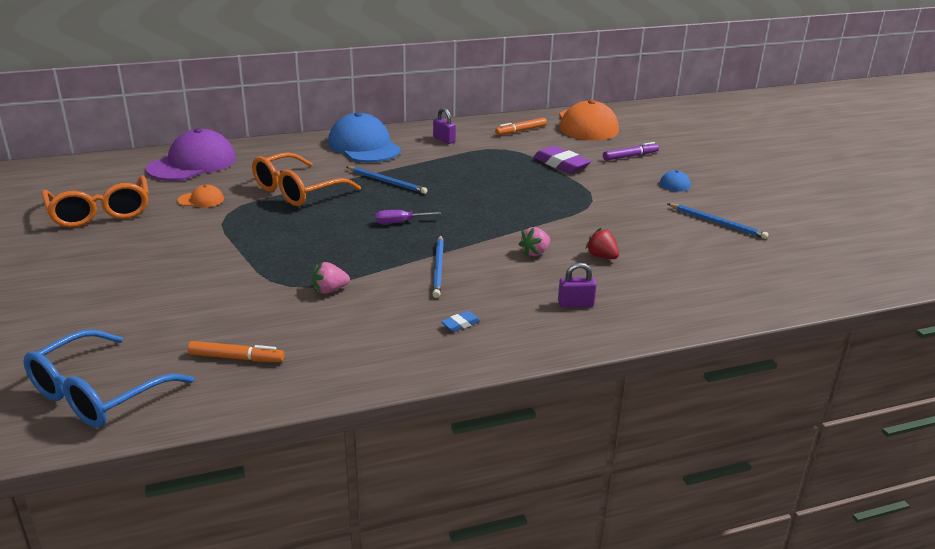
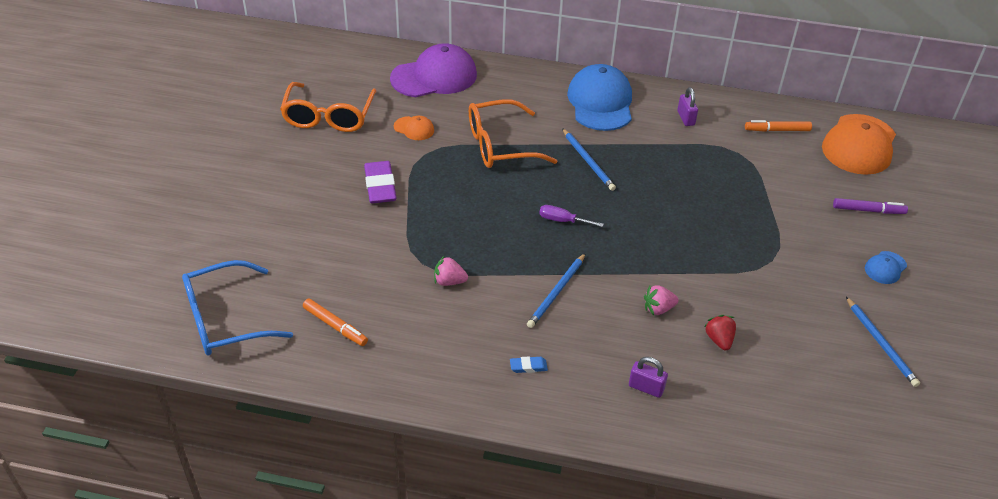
camera: 30 degrees right, 15 degrees up
purple eraser [533,146,591,173] -> purple eraser moved to [364,161,397,203]

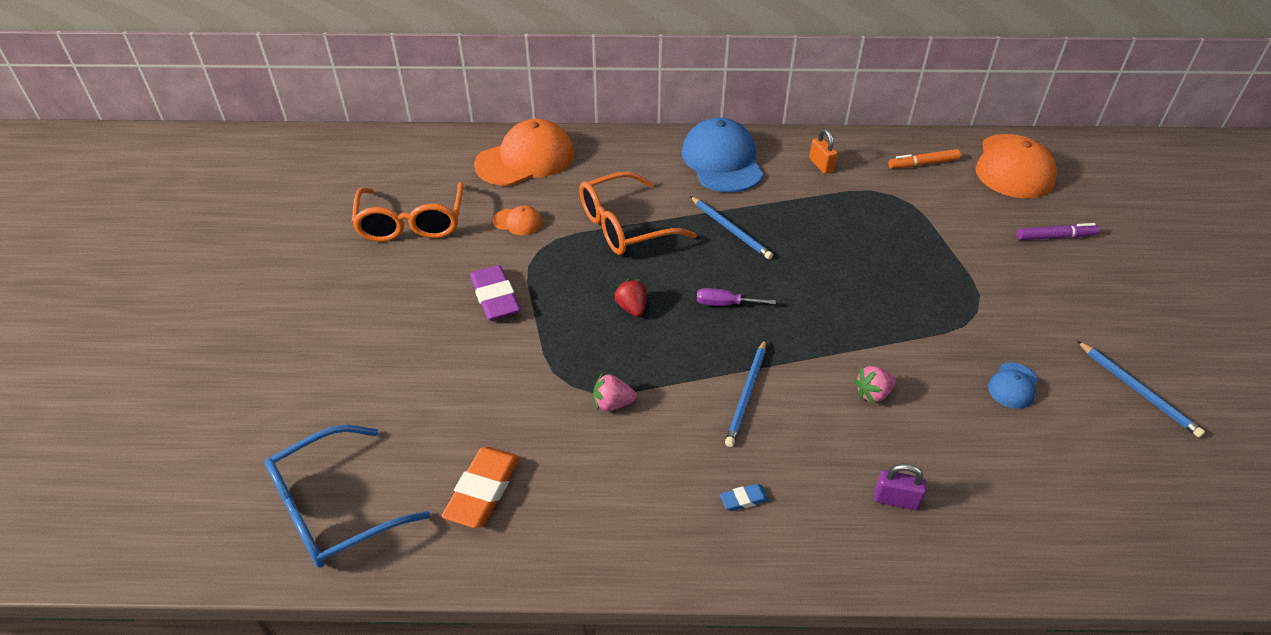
camera: 10 degrees left, 0 degrees up
orange marker [303,299,368,346] -> orange eraser [442,447,520,528]
purple cap [390,43,477,97] -> orange cap [474,119,574,186]
purple padlock [677,87,698,126] -> orange padlock [809,129,838,174]
red strawberry [704,315,736,350] -> red strawberry moved to [613,279,647,317]
blue cap [865,251,907,284] -> blue cap moved to [988,362,1038,409]

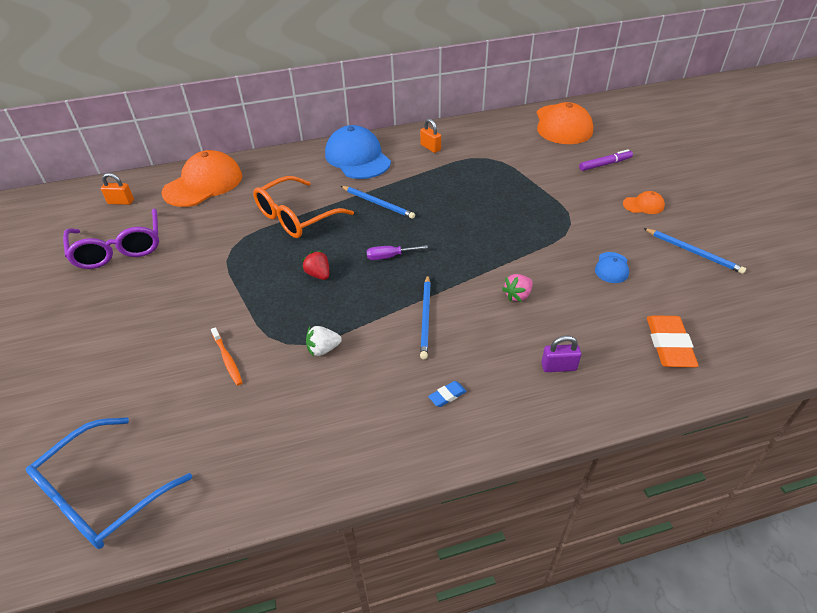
camera: 15 degrees left, 0 degrees up
orange glasses [352,182,464,242] -> purple glasses [63,208,159,269]
orange eraser [442,447,520,528] -> orange eraser moved to [647,315,699,367]
purple eraser [470,265,520,321] -> none
orange cap [493,206,543,235] -> orange cap moved to [623,191,665,214]
pink strawberry [593,373,637,411] -> white strawberry [306,326,342,357]
orange marker [888,149,961,168] -> none
none -> orange padlock [101,173,134,205]
none -> orange toothbrush [211,327,243,386]

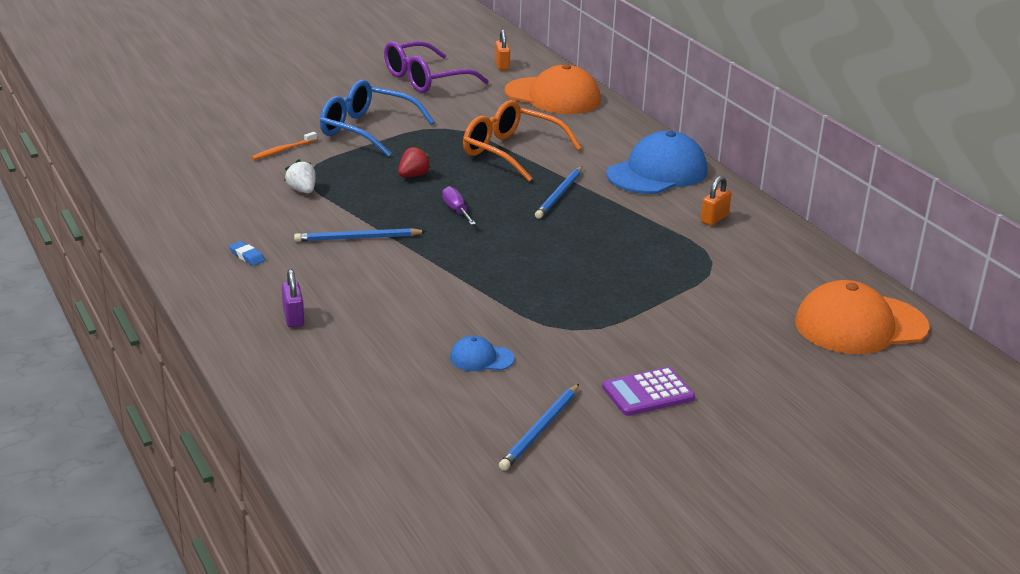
camera: 75 degrees right, 15 degrees down
blue glasses [26,417,192,549] -> blue glasses moved to [320,80,435,157]
pink strawberry [502,274,533,302] -> none
purple marker [579,149,633,171] -> none
orange cap [623,191,665,214] -> purple calculator [602,367,695,416]
orange eraser [647,315,699,367] -> none

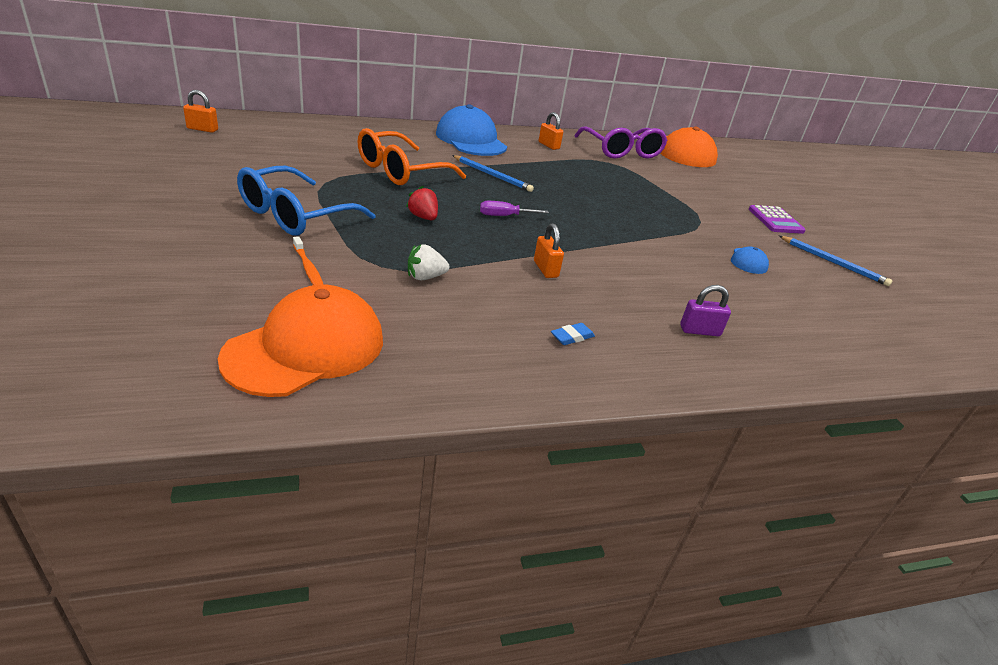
camera: 80 degrees left, 5 degrees up
blue pencil [294,228,427,242] -> orange padlock [534,223,564,278]
purple glasses [384,41,489,93] -> purple glasses moved to [574,127,668,159]
orange cap [504,64,601,114] -> orange cap moved to [218,285,383,397]

